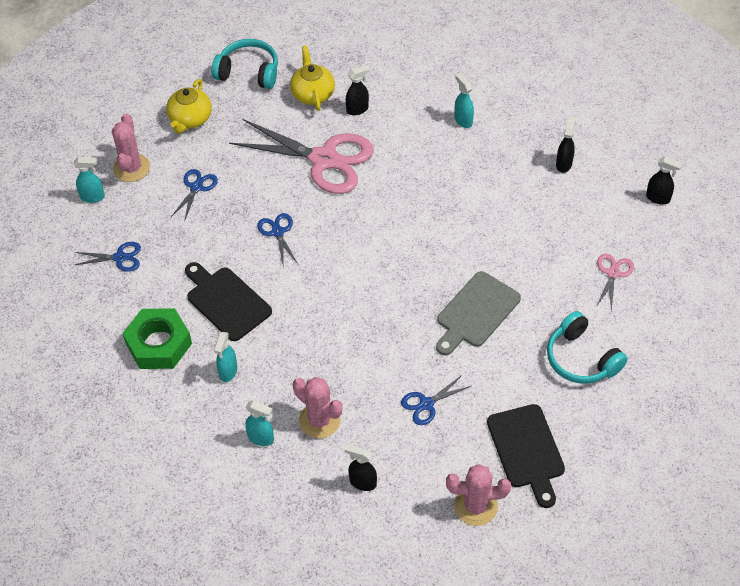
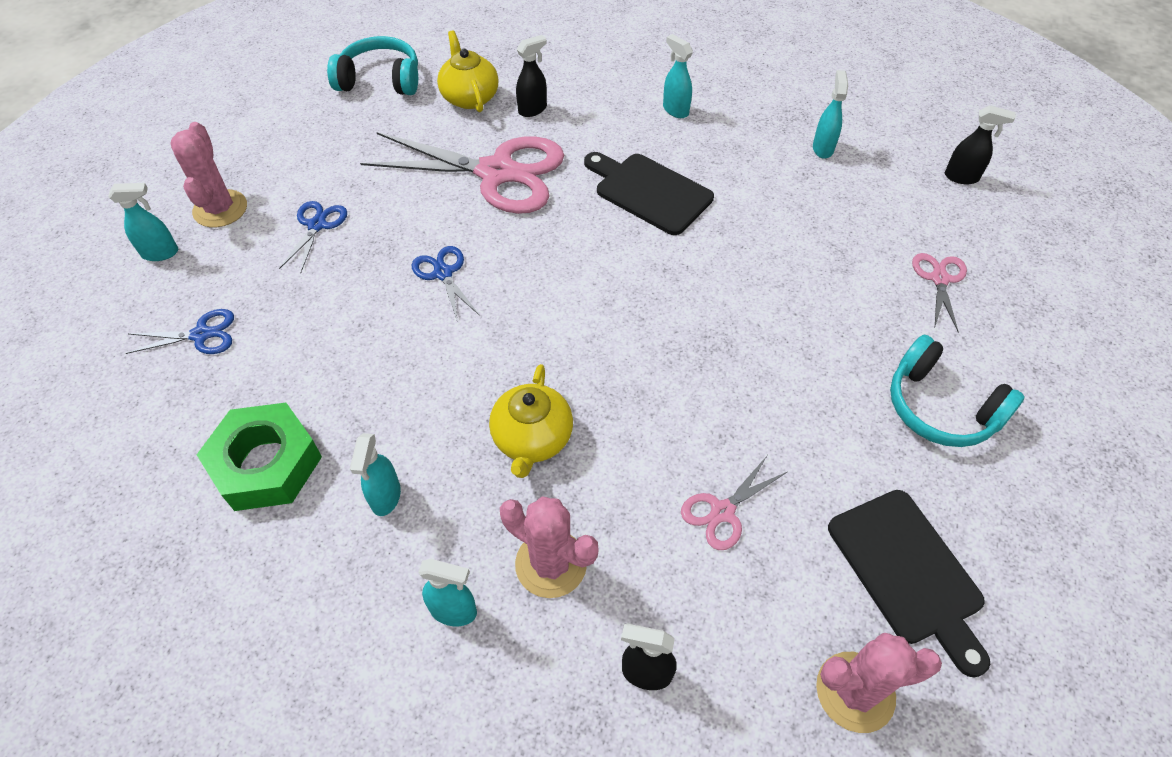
camera: 10 degrees left, 0 degrees up
yellow teapot [166,79,212,134] -> yellow teapot moved to [489,364,573,478]
black cutting board [185,262,272,341] -> black cutting board moved to [584,152,714,235]
blue scissors [401,374,471,425] -> pink scissors [681,456,787,550]
grey cutting board [436,271,521,355] -> none
black spray bottle [556,116,576,173] -> turquoise spray bottle [813,70,848,159]

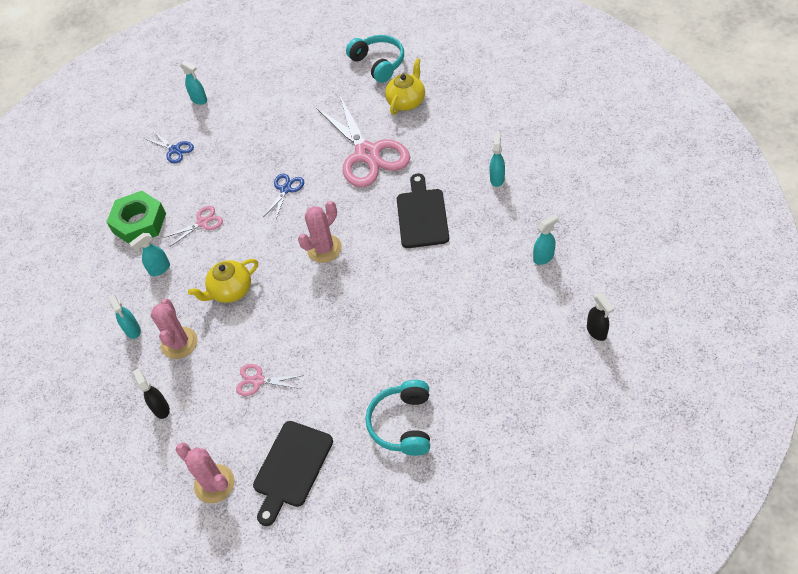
camera: 55 degrees right, 0 degrees up
pink cactus [170,122,247,228] -> pink cactus moved to [298,201,342,263]
blue scissors [279,201,347,272] -> none
black spray bottle [516,35,547,117] -> none
pink scissors [912,253,967,332] -> pink scissors moved to [164,206,223,247]

